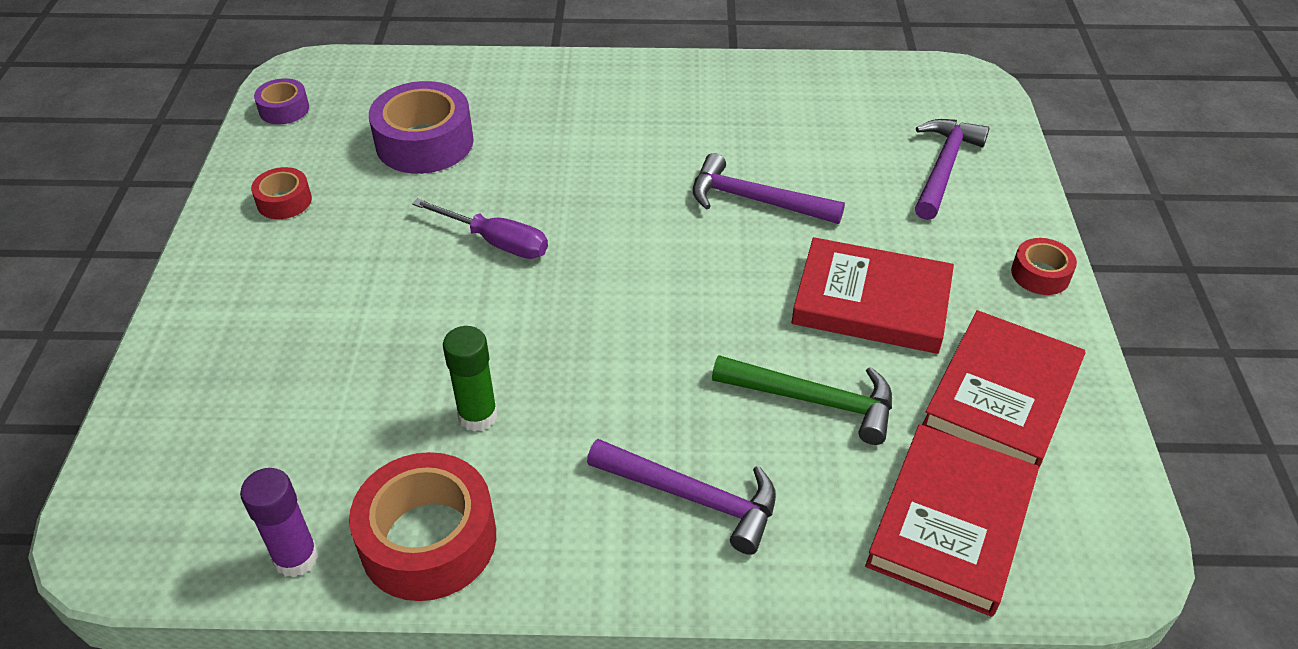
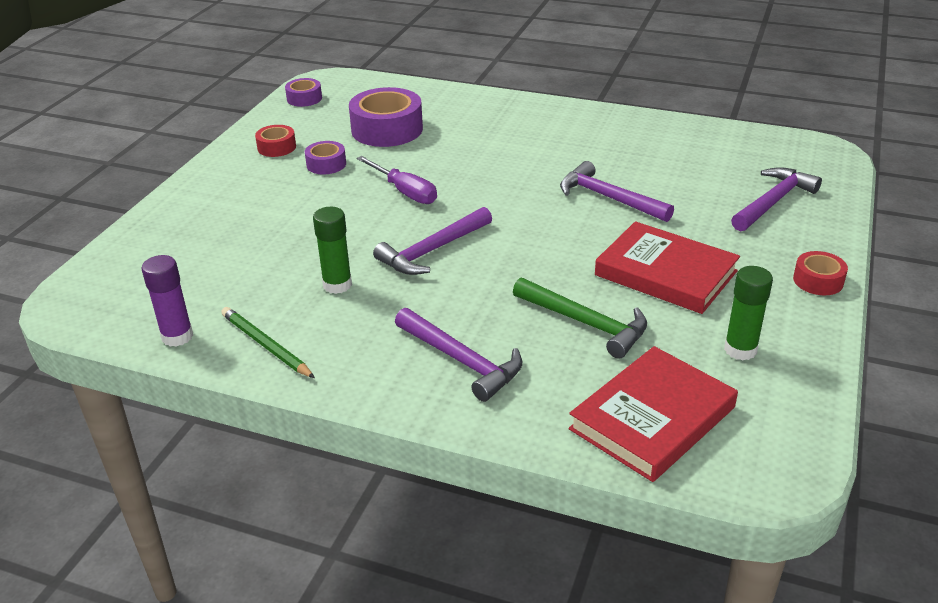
camera: 20 degrees right, 10 degrees down
red tape [349,452,496,601] -> green pencil [221,307,315,378]
red book [922,310,1085,468] -> green glue stick [724,266,773,360]
none -> purple tape [305,141,346,175]
none -> purple hammer [373,207,492,275]

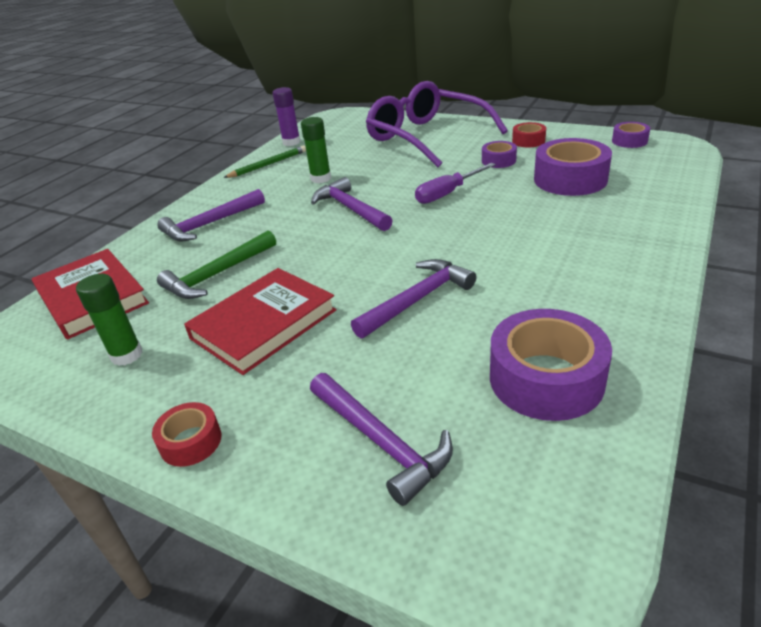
camera: 100 degrees right, 0 degrees up
none -> purple glasses [366,81,508,167]
none -> purple tape [490,309,612,421]

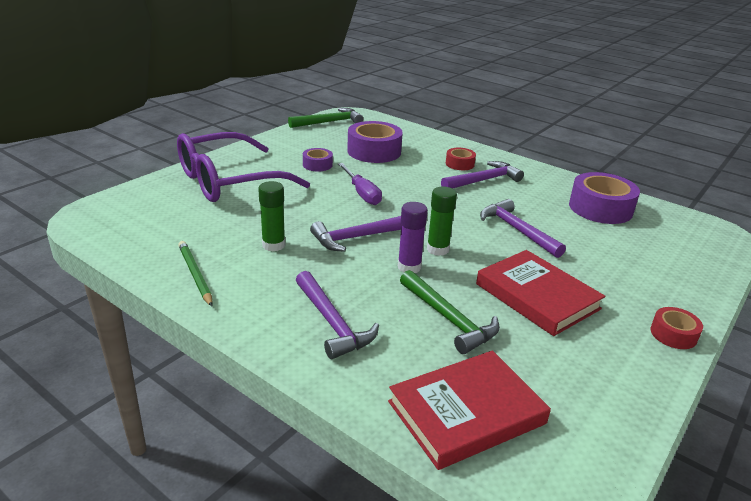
camera: 85 degrees left, 5 degrees down
green glue stick [76,274,143,366] -> green glue stick moved to [427,187,457,256]
purple glue stick [272,87,301,146] -> purple glue stick moved to [398,202,428,273]
purple hammer [310,373,453,506] -> purple hammer moved to [441,161,524,189]
red tape [512,122,546,148] -> red tape moved to [446,148,476,170]
purple tape [612,122,650,148] -> green hammer [288,108,363,128]

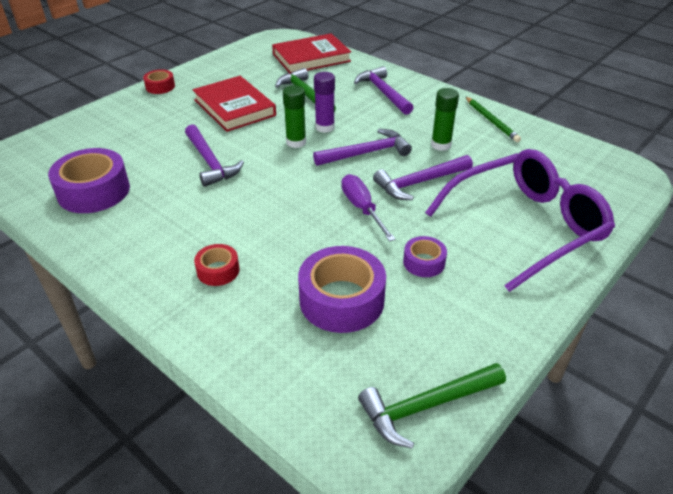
camera: 175 degrees left, 10 degrees up
purple hammer [441,161,524,189] -> purple hammer moved to [373,155,473,200]

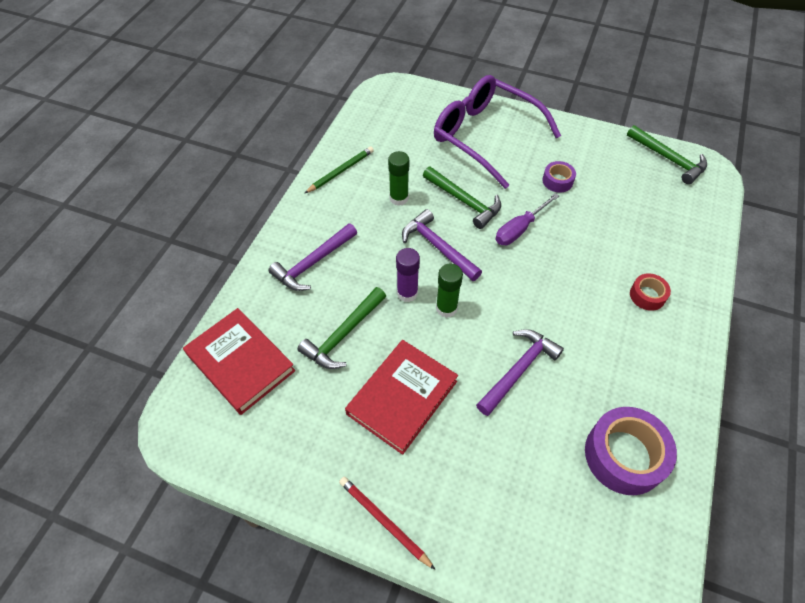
camera: 110 degrees left, 15 degrees up
red tape [143,69,175,94] -> red pencil [339,477,436,570]
purple tape [298,246,386,333] -> none
purple hammer [373,155,473,200] -> green hammer [423,167,501,229]

